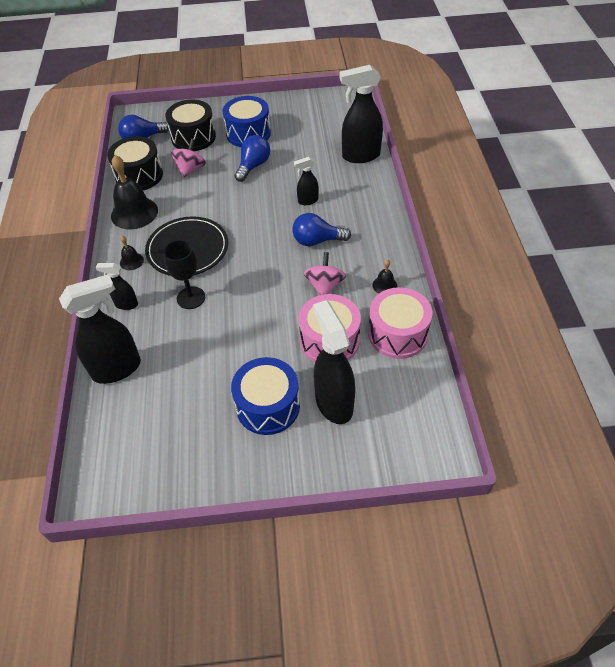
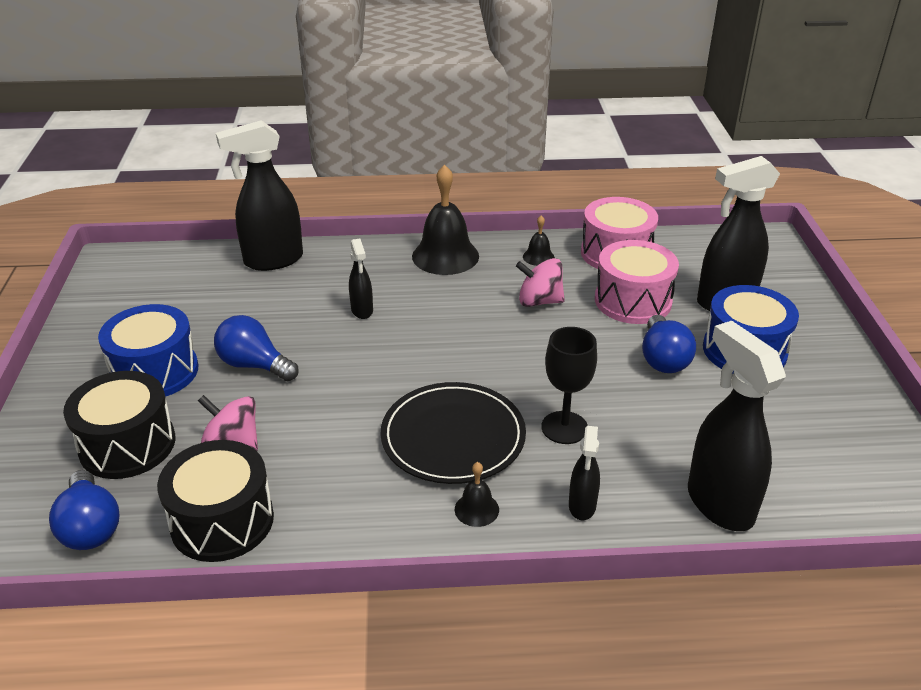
camera: 90 degrees left, 15 degrees down
black bell [111,155,158,230] -> black bell moved to [412,164,479,275]
blue light bulb [292,213,351,246] -> blue light bulb moved to [642,315,696,373]
black spray bottle [340,65,383,163] -> black spray bottle turned 75 degrees clockwise [216,120,303,271]

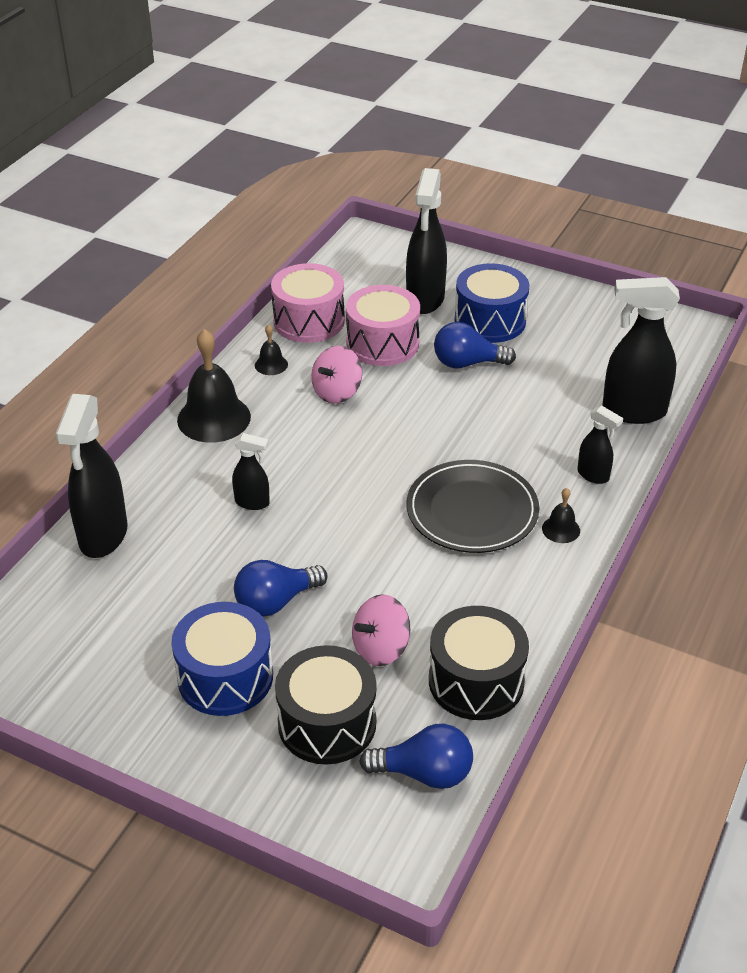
camera: 60 degrees left, 5 degrees up
black goblet [541,327,597,444] -> none
blue light bulb [642,315,696,373] -> blue light bulb turned 150 degrees clockwise [434,322,516,368]

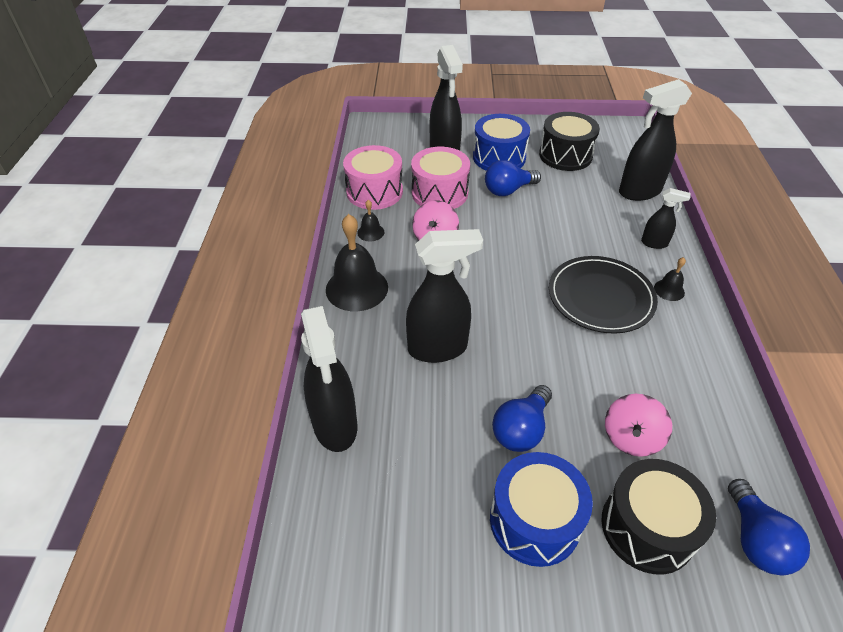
camera: 25 degrees left, 5 degrees up
black spray bottle [232,433,270,510] -> black spray bottle [406,229,483,363], size x1.95
blue light bulb [359,724,473,789] -> blue light bulb turned 105 degrees clockwise [728,479,810,575]
black drum [429,606,529,720] -> black drum moved to [539,112,600,171]

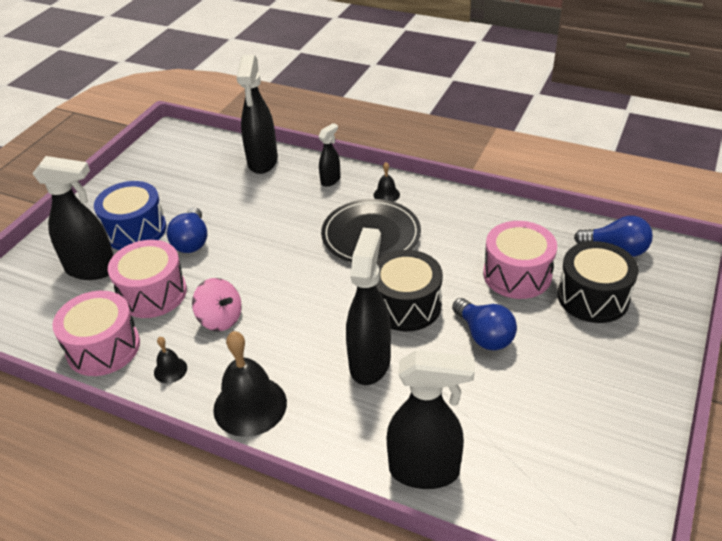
camera: 65 degrees left, 5 degrees down
blue drum [490,452,593,567] -> none
black drum [539,112,600,171] -> black drum moved to [376,250,443,331]
pink spinning top [605,394,672,457] -> pink drum [483,221,557,299]

